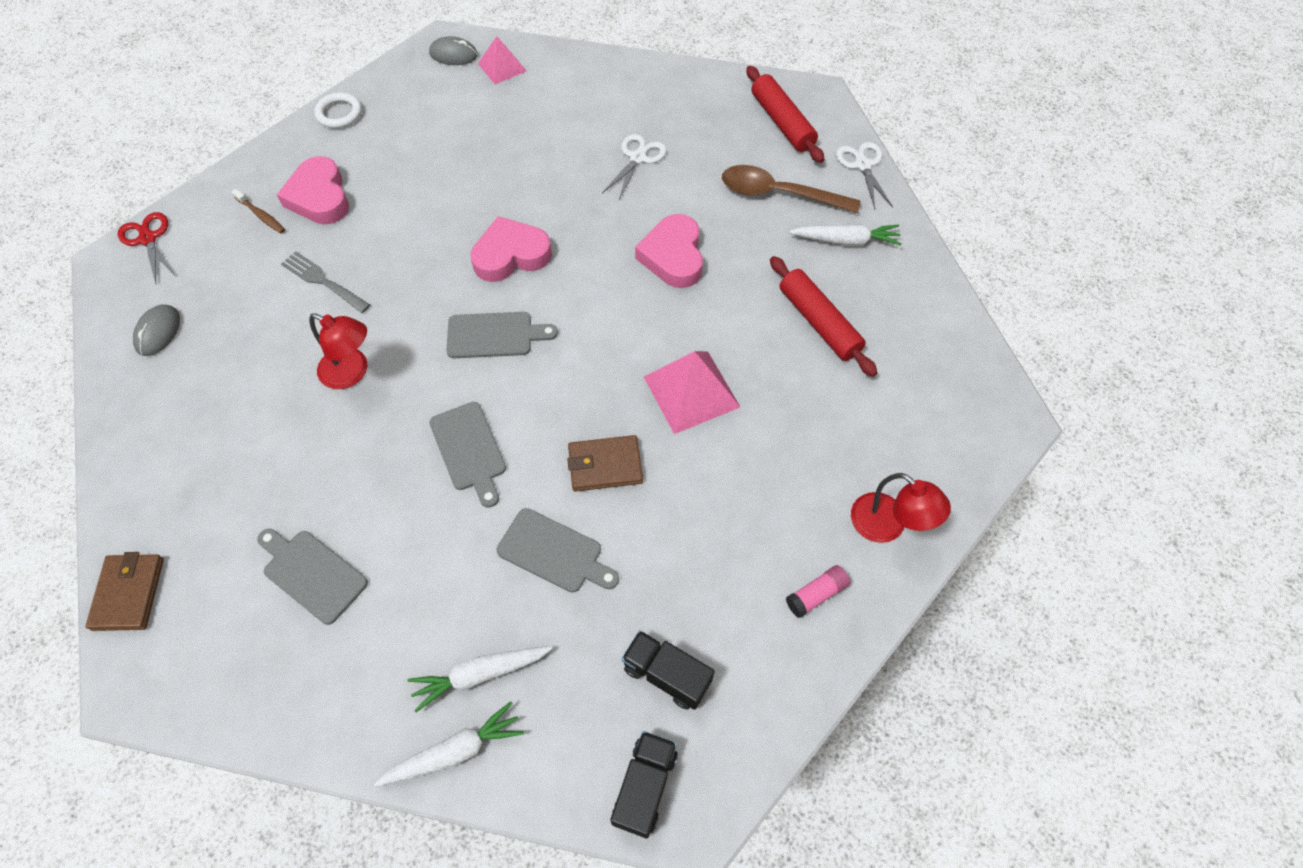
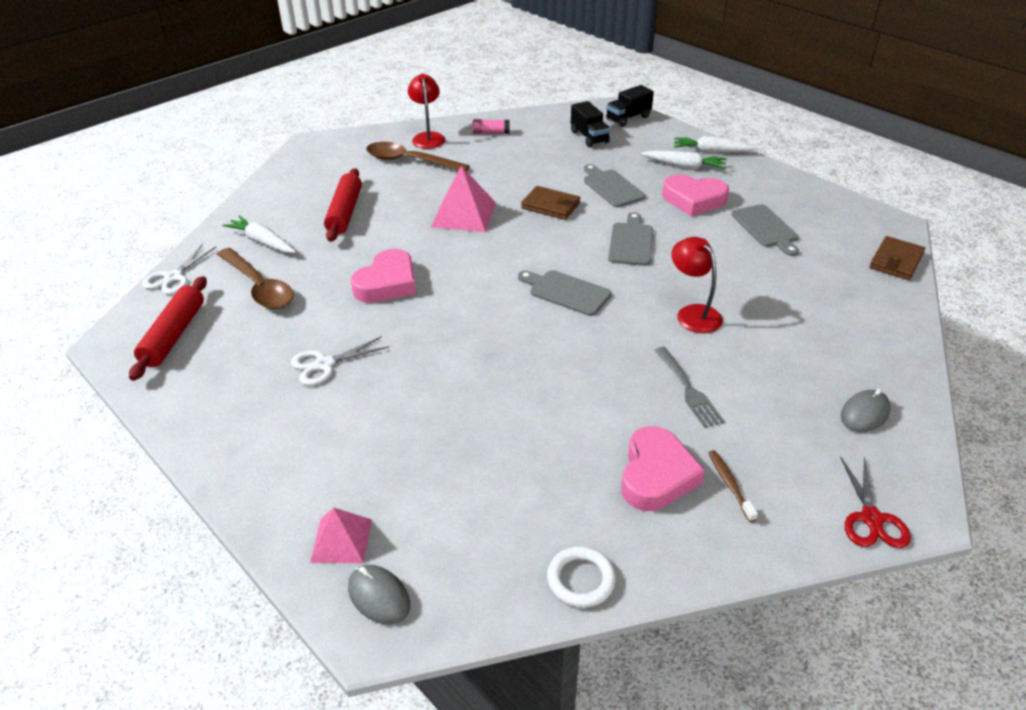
camera: 145 degrees left, 20 degrees down
pink heart [470,216,552,282] -> pink heart moved to [662,175,729,216]
none -> brown spoon [366,142,470,171]

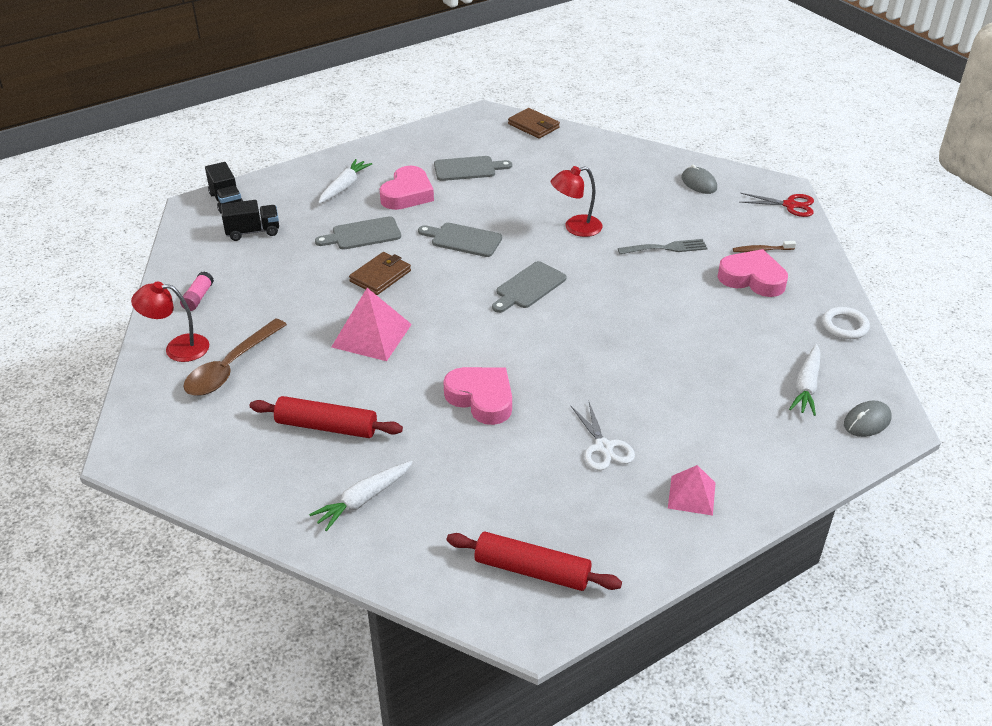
camera: 80 degrees left, 0 degrees up
white scissors [142,244,216,294] -> none
brown spoon [217,248,294,309] -> none
pink pyramid [310,508,372,564] -> pink pyramid moved to [668,465,715,516]
white carrot [674,136,759,152] -> white carrot moved to [789,344,820,416]

